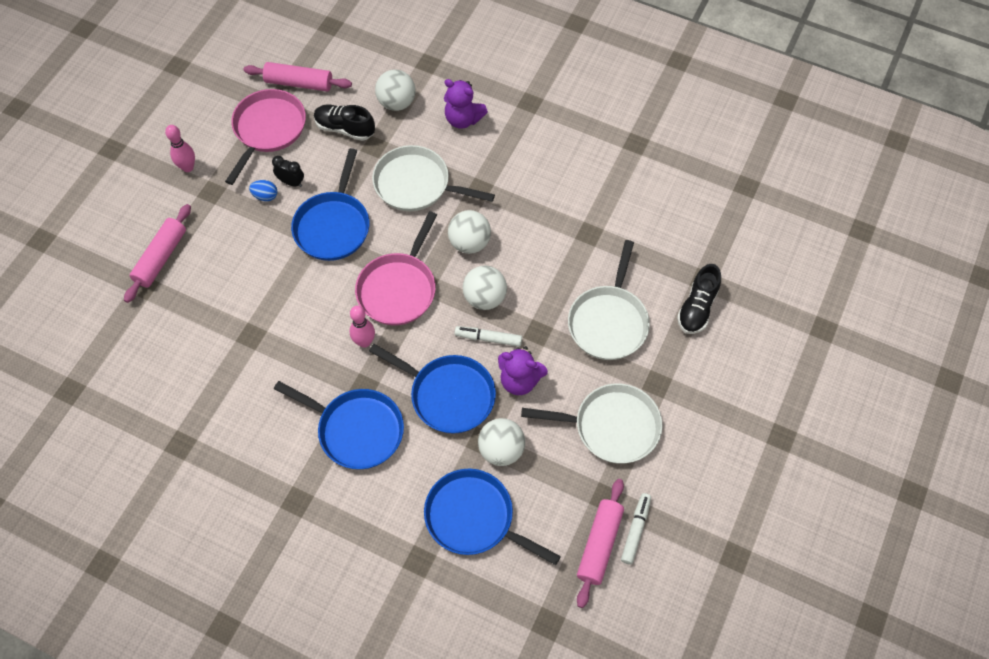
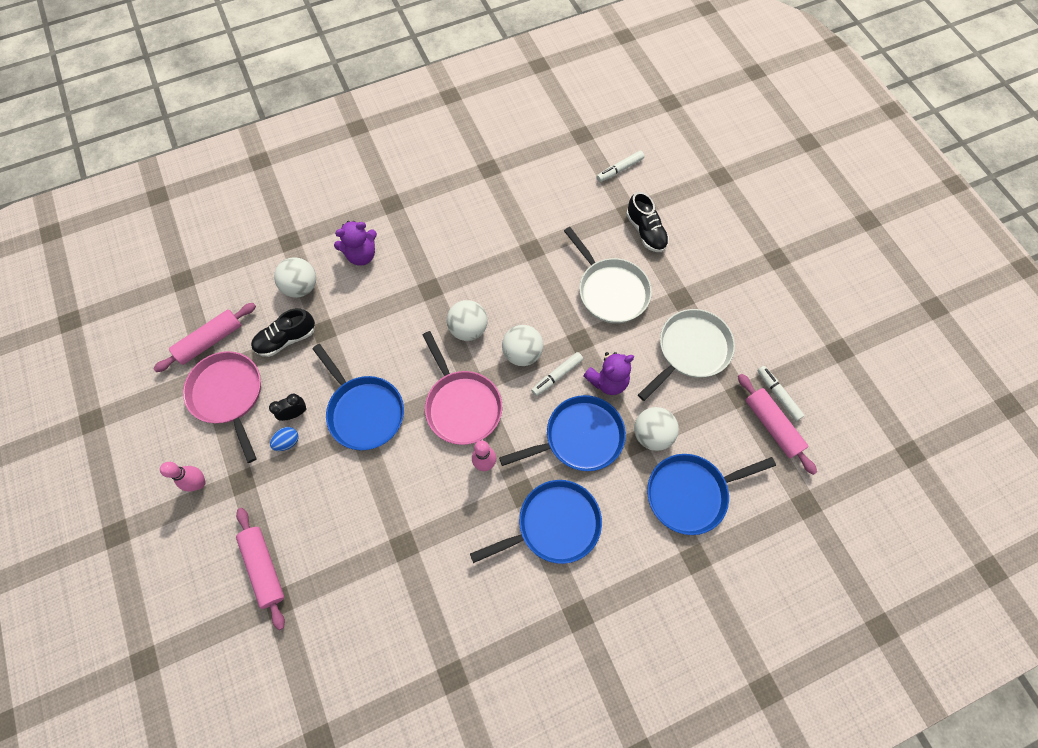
camera: 50 degrees left, 5 degrees up
white pan [372,145,495,211] -> none
none -> white marker [596,151,644,182]

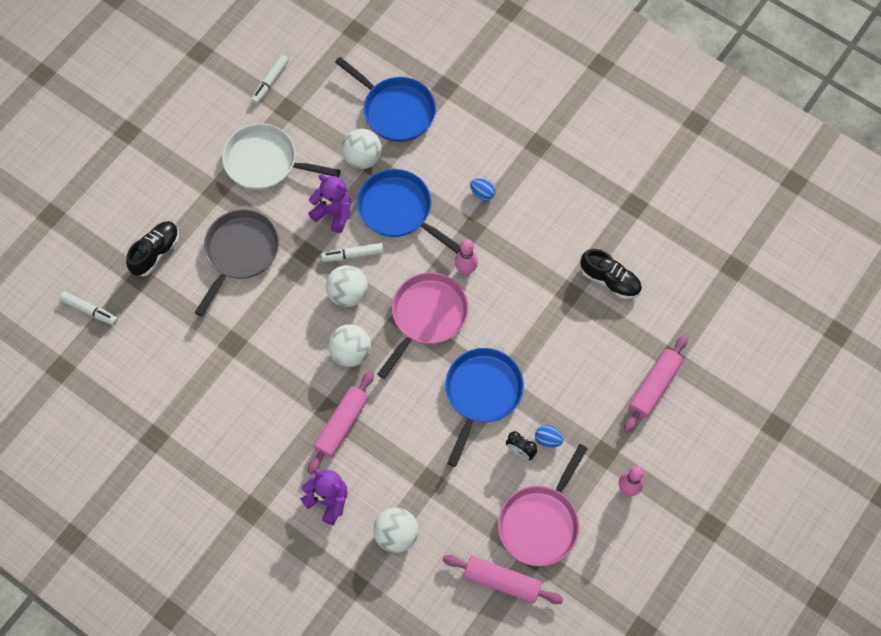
camera: 120 degrees left, 0 degrees up
black shoe [251,308,315,357] -> black shoe moved to [580,249,642,299]
blue pan [470,480,602,564] -> blue egg [470,178,495,201]
white marker [531,352,583,396] -> white marker turned 150 degrees clockwise [321,243,384,262]
white pan [564,227,652,323] -> grey pan [194,209,279,316]
pink rolling pin [738,374,817,475] -> pink rolling pin moved to [308,371,374,474]

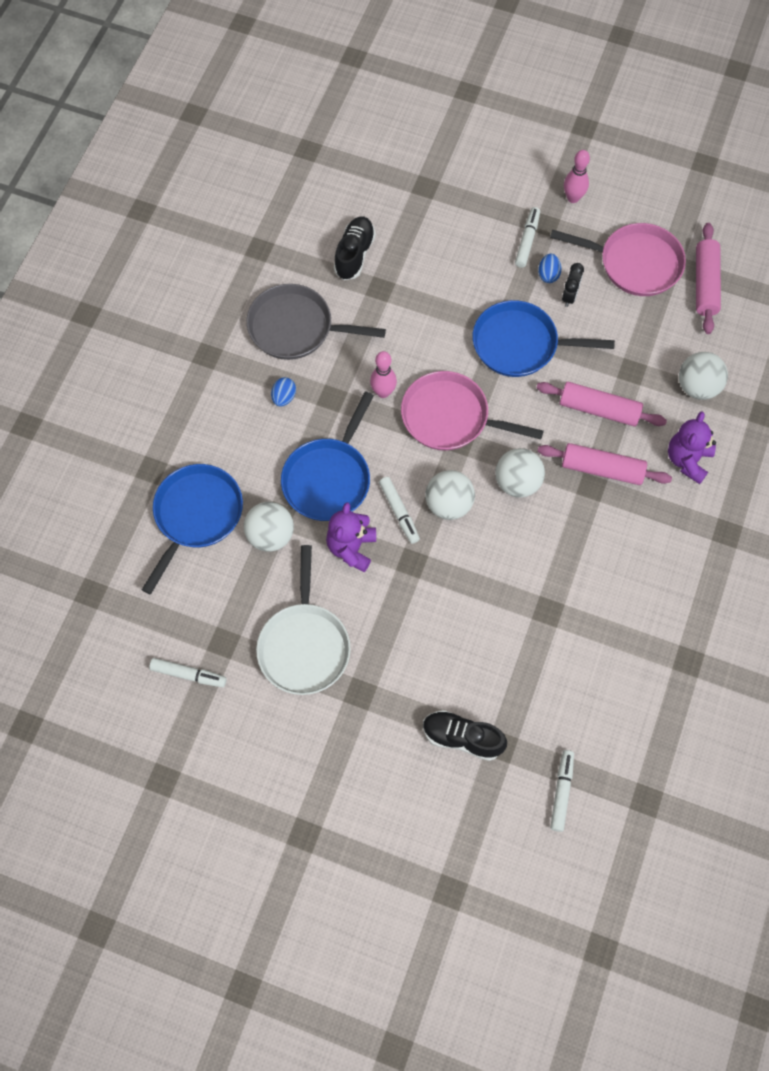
camera: 105 degrees left, 0 degrees up
grey pan [194,209,279,316] -> grey pan moved to [246,284,386,360]
pink rolling pin [624,335,688,433] -> pink rolling pin moved to [536,382,667,427]
none -> white marker [515,207,540,268]

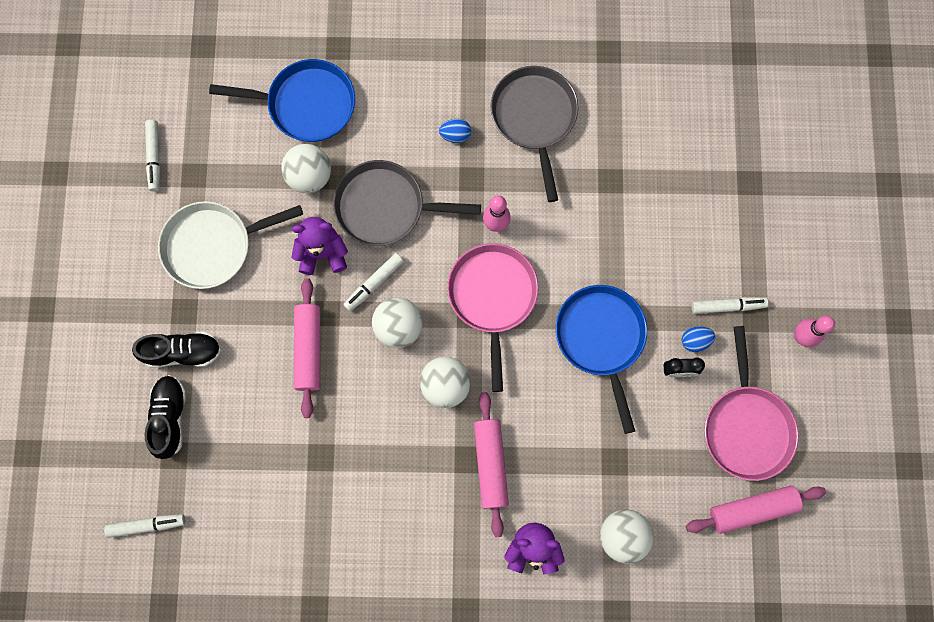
camera: 70 degrees right, 10 degrees up
blue pan [281,391,374,521] -> grey pan [333,160,481,246]
black shoe [334,217,376,280] -> black shoe moved to [132,332,222,368]
pink rolling pin [536,382,667,427] -> pink rolling pin moved to [294,278,320,418]

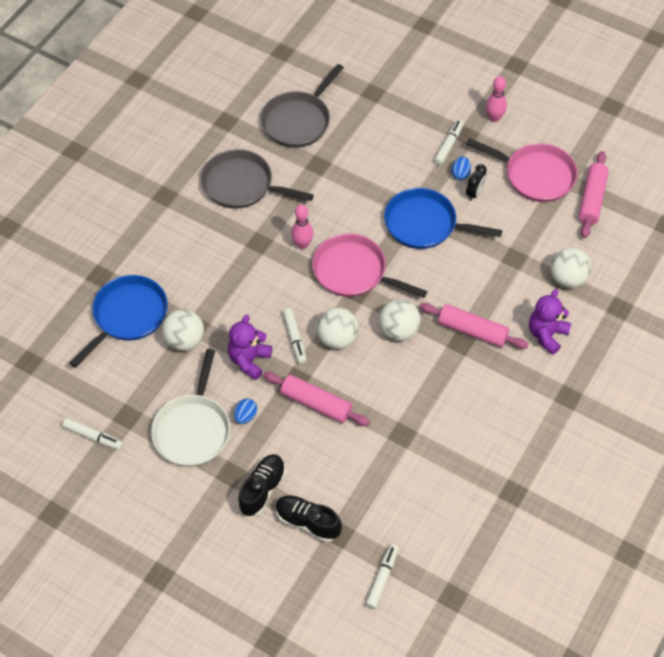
camera: 60 degrees left, 20 degrees down
grey pan [333,160,481,246] -> grey pan moved to [261,64,344,148]
blue egg [439,119,471,143] -> blue egg moved to [234,399,257,424]

